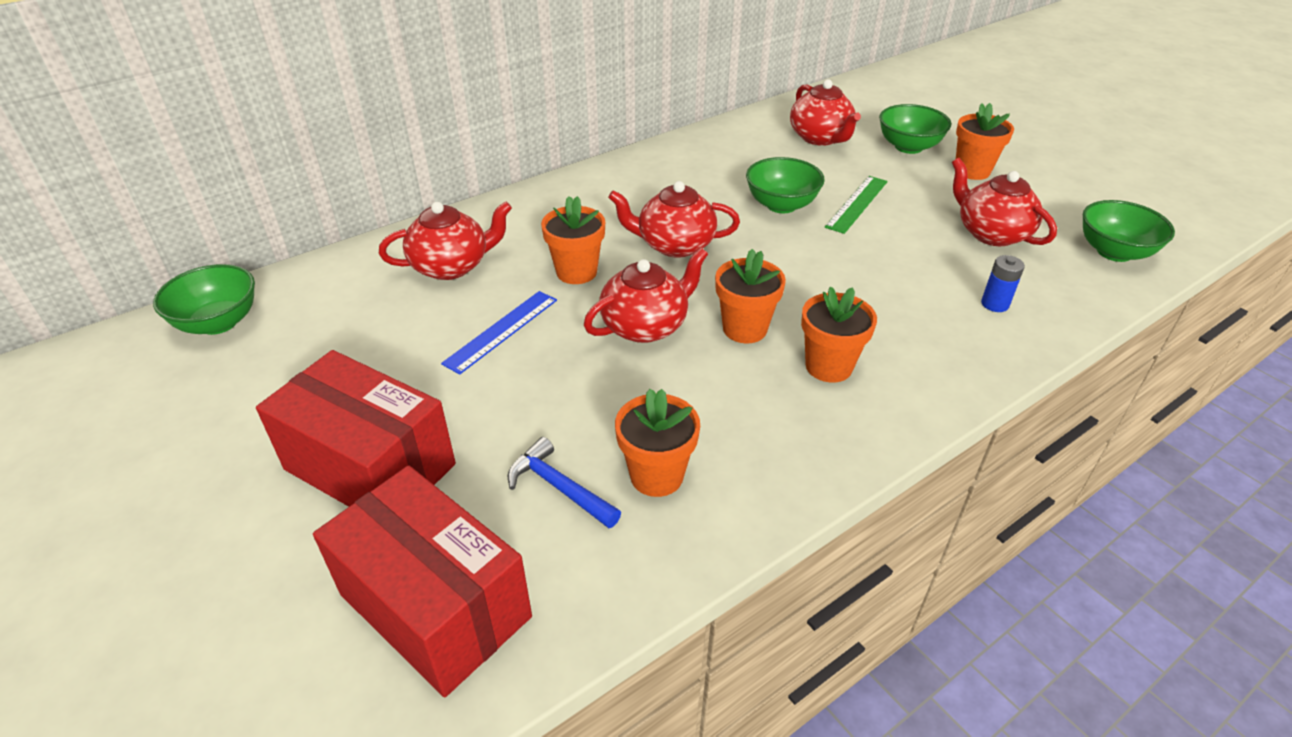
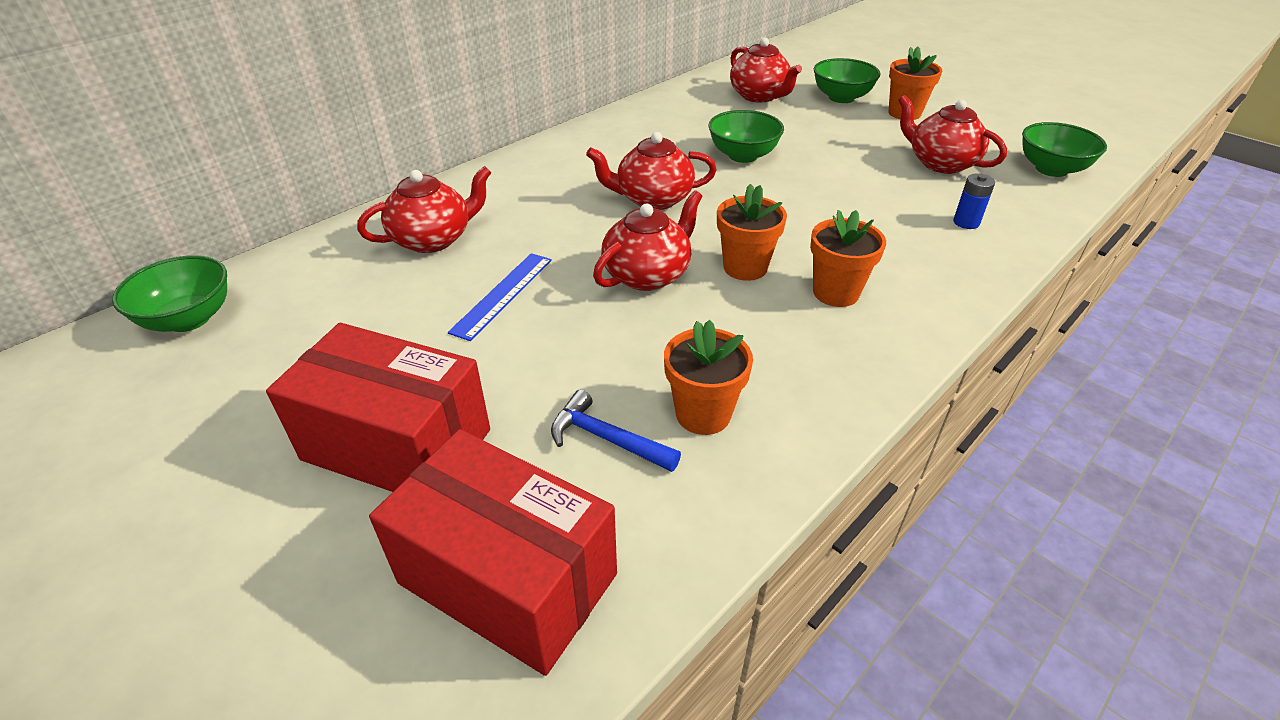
camera: 10 degrees left, 0 degrees up
orange flower pot [541,196,605,284] -> none
green ruler [825,176,888,234] -> none

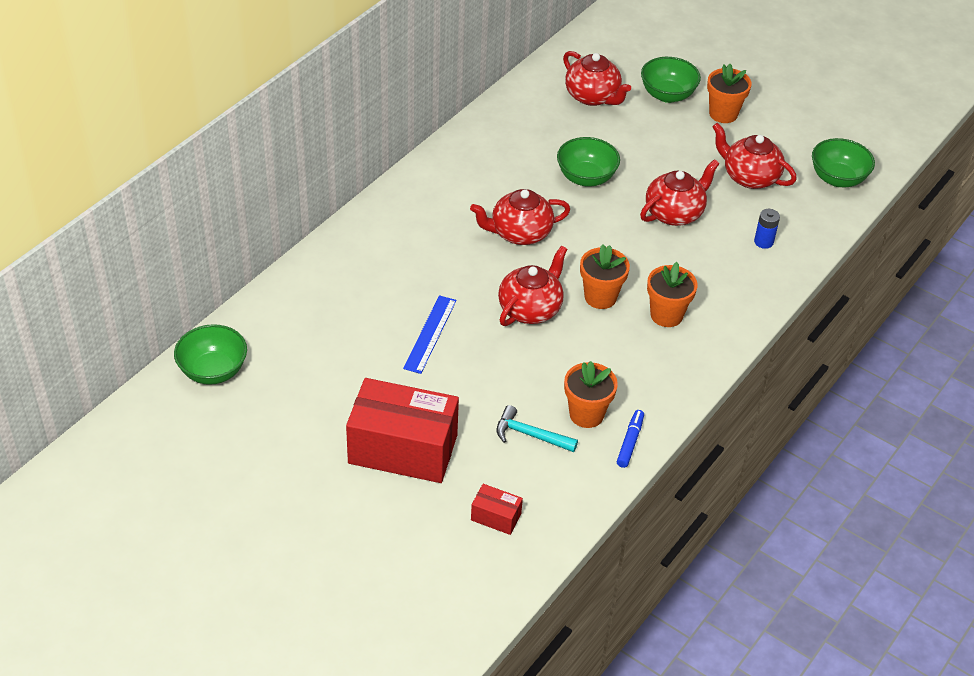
camera: 10 degrees left, 5 degrees up
red teapot [357,166,491,253] -> red teapot moved to [640,159,719,226]
red box [369,429,617,676] -> red box [471,484,523,535], size x0.43
blue hammer [551,390,681,472] -> turquoise hammer [497,405,578,452]
none -> blue marker [617,410,644,468]

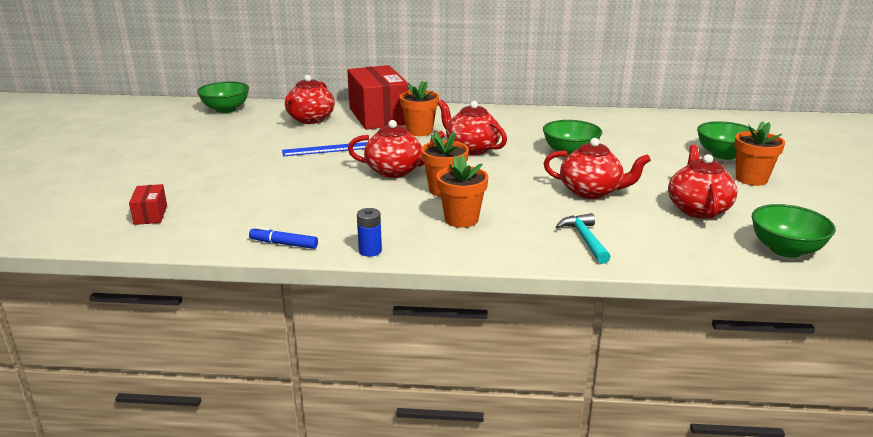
camera: 60 degrees right, 20 degrees down
red box [346,378,459,483] -> red box moved to [347,65,409,130]
turquoise hammer [497,405,578,452] -> turquoise hammer moved to [556,213,611,264]
red teapot [563,51,631,106] -> red teapot moved to [285,75,335,124]
orange flower pot [564,361,618,428] -> orange flower pot moved to [399,81,439,136]
blue marker [617,410,644,468] -> blue marker turned 150 degrees counterclockwise [249,227,318,249]
blue battery [754,209,780,249] -> blue battery moved to [357,208,382,257]

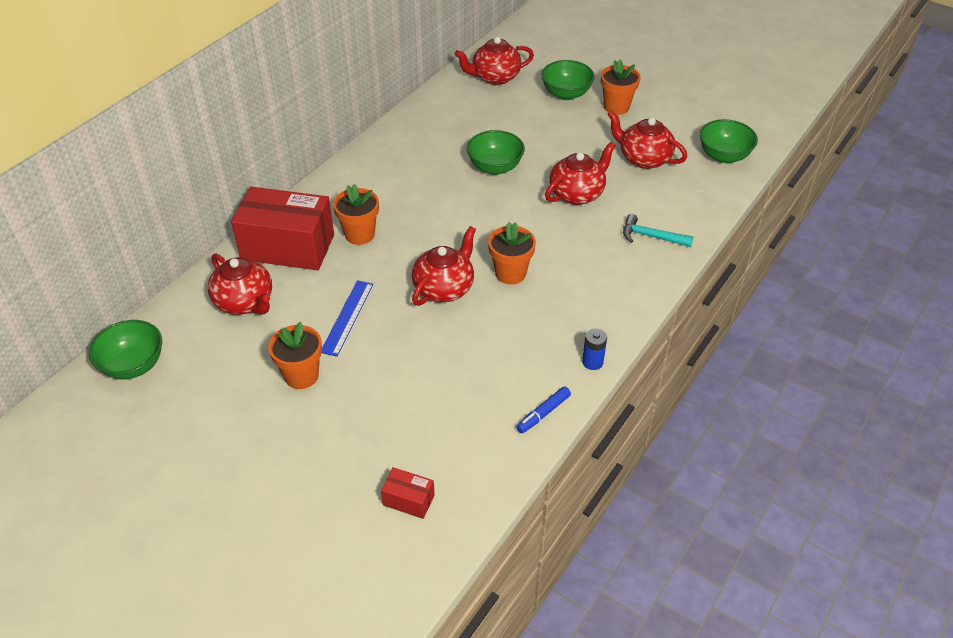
camera: 60 degrees left, 20 degrees up
orange flower pot [436,155,488,228] -> orange flower pot moved to [269,322,322,389]
red teapot [438,100,507,155] -> red teapot moved to [455,37,534,85]

